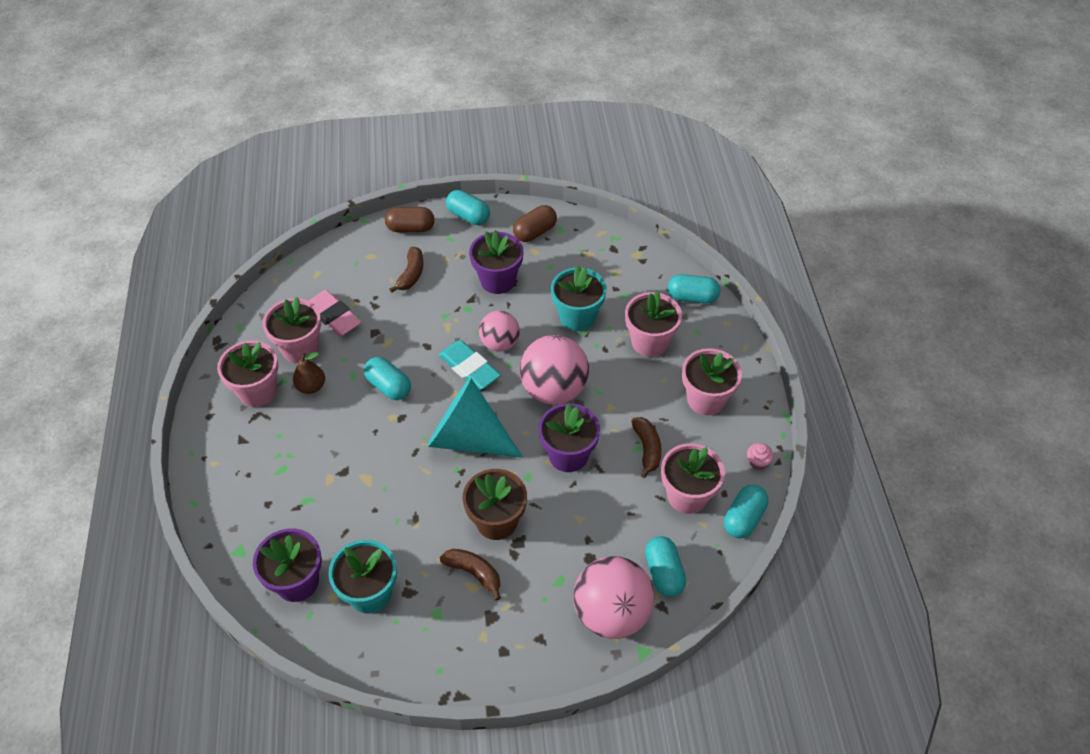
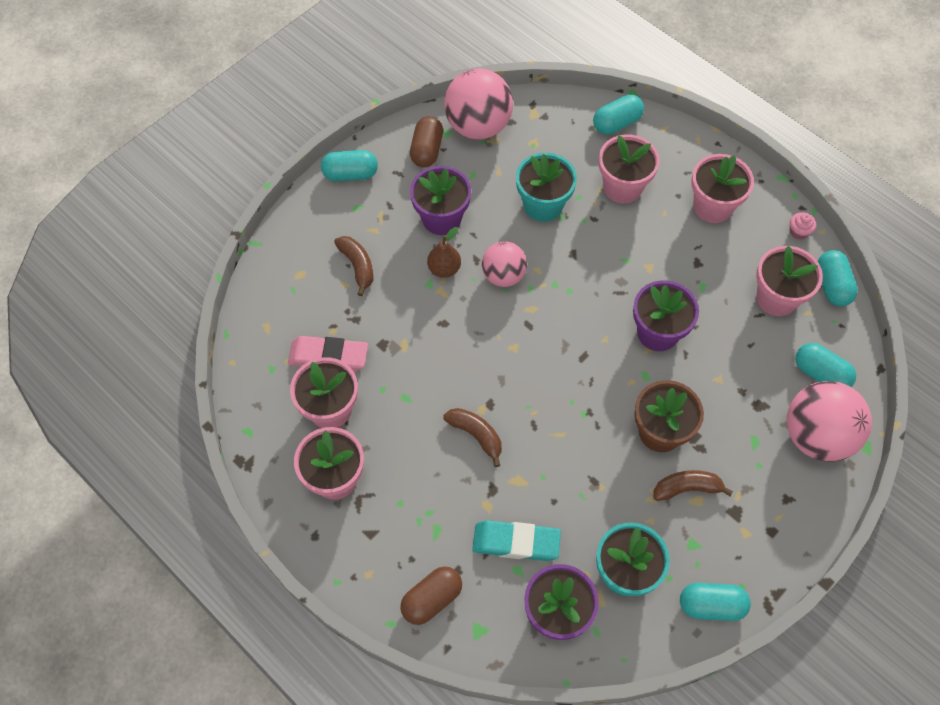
camera: 40 degrees left, 10 degrees up
brown pear [293,352,325,394] -> brown pear moved to [427,227,461,278]
turquoise capsule [364,357,411,400] -> turquoise capsule moved to [680,583,751,621]
brown capsule [385,207,435,232] -> brown capsule moved to [400,566,462,625]
turquoise cone [427,377,523,458] -> none
turquoise eraser [438,340,501,390] -> turquoise eraser moved to [472,520,561,561]
pink ball [520,335,589,405] -> pink ball moved to [444,68,513,139]
brown banana [631,417,662,478] -> brown banana moved to [444,408,502,467]

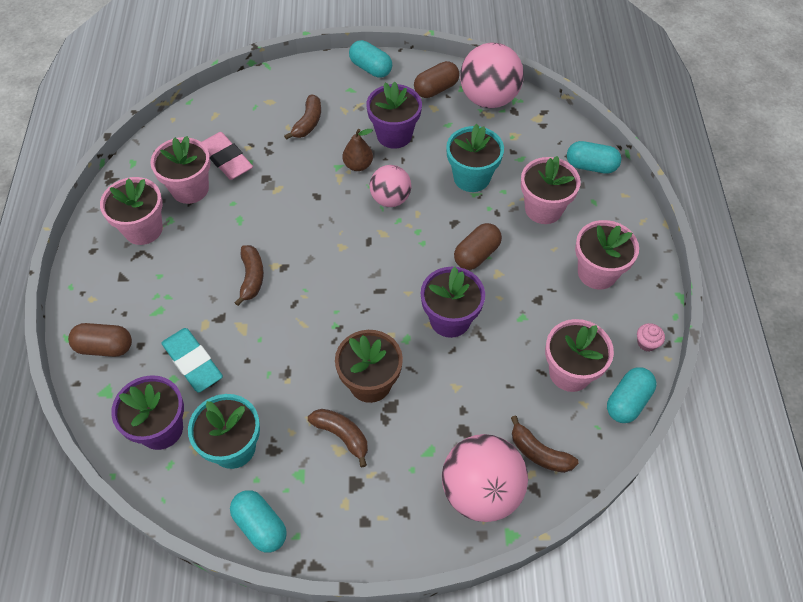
camera: 45 degrees right, 5 degrees down
turquoise capsule [795,343,856,387] -> brown banana [511,415,579,473]
none -> brown capsule [454,223,502,270]

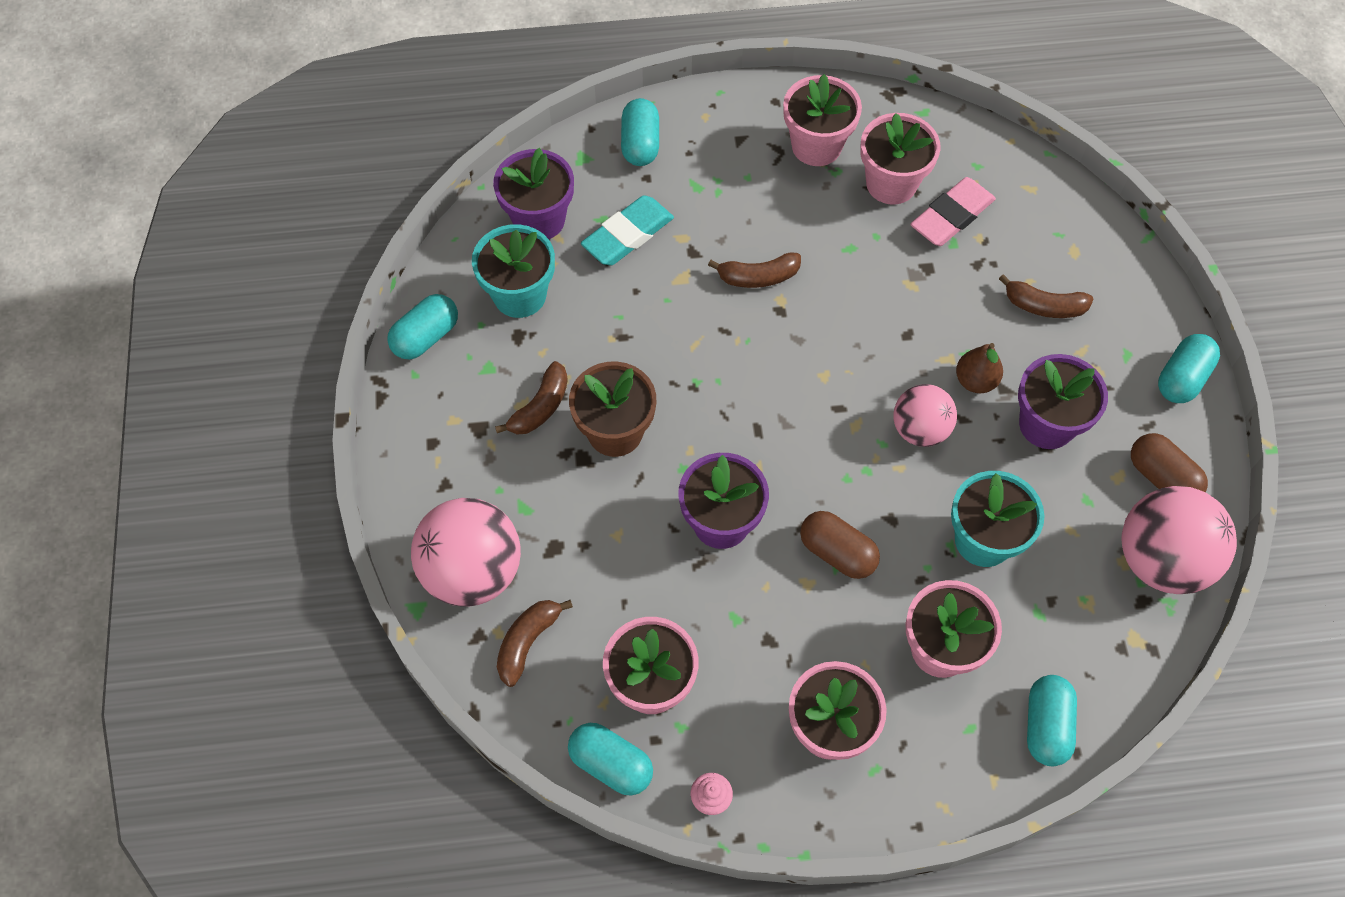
camera: 85 degrees right, 5 degrees up
brown capsule [68,323,132,357] -> turquoise capsule [621,98,659,166]

